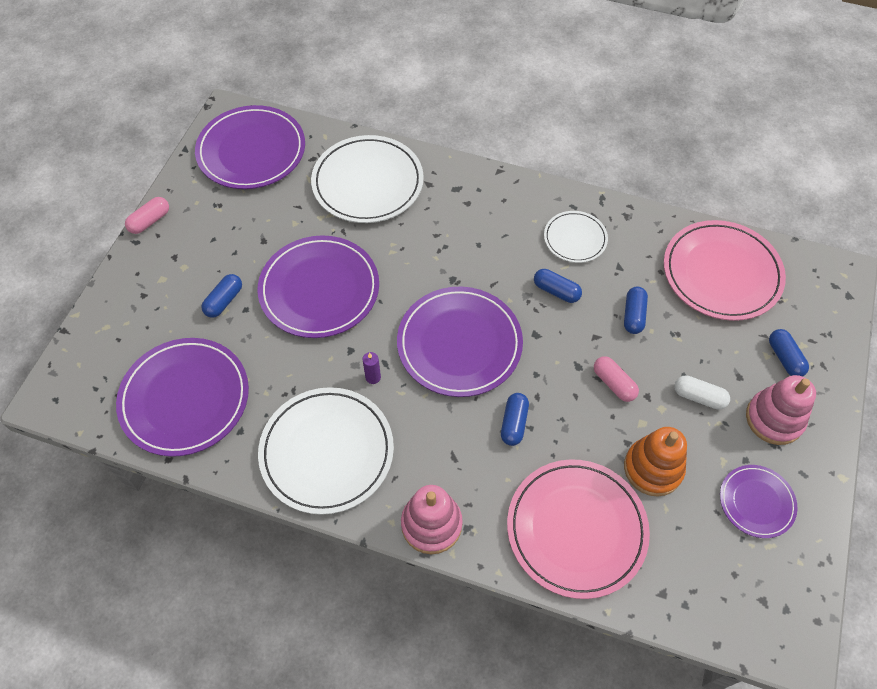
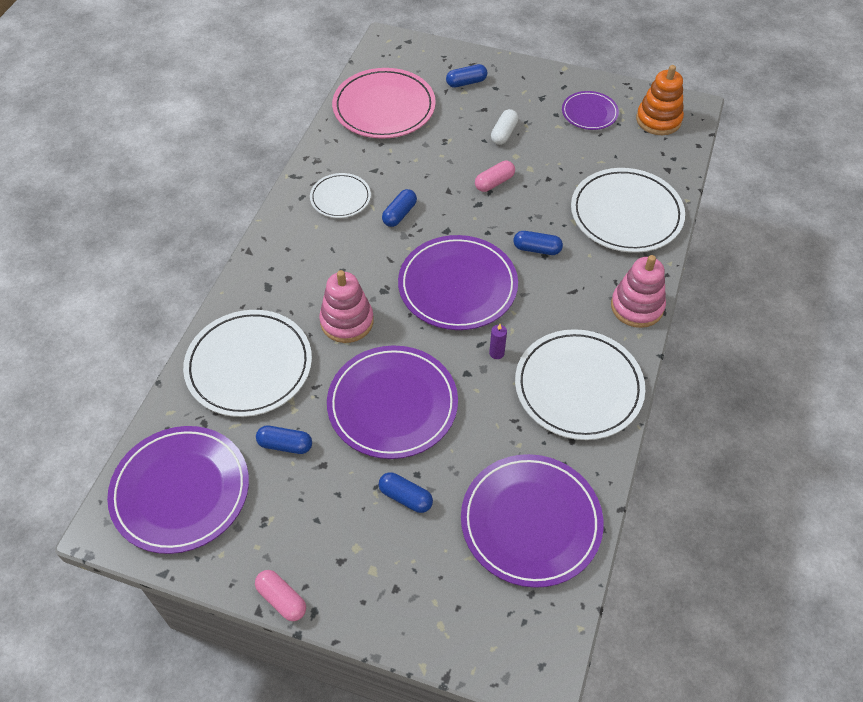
camera: 90 degrees left, 5 degrees down
pink plate [507,459,650,599] -> white plate [571,168,685,253]
blue capsule [624,287,648,334] -> blue capsule moved to [256,426,312,454]
orange stacking toy [624,427,687,497] -> orange stacking toy moved to [636,65,684,135]
pink stacking toy [746,375,816,445] -> pink stacking toy moved to [319,270,374,343]

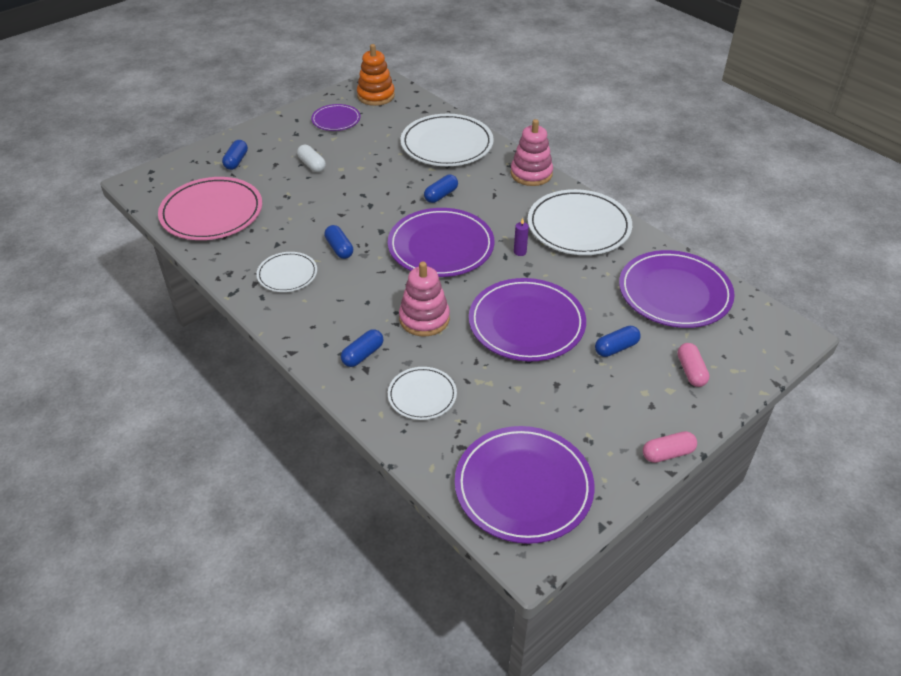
camera: 60 degrees left, 10 degrees down
white plate [183,310,312,417] -> white plate [388,367,457,420], size x0.55
blue capsule [256,426,312,454] -> blue capsule moved to [341,329,383,367]
pink capsule [475,161,515,192] -> pink capsule moved to [677,343,710,387]

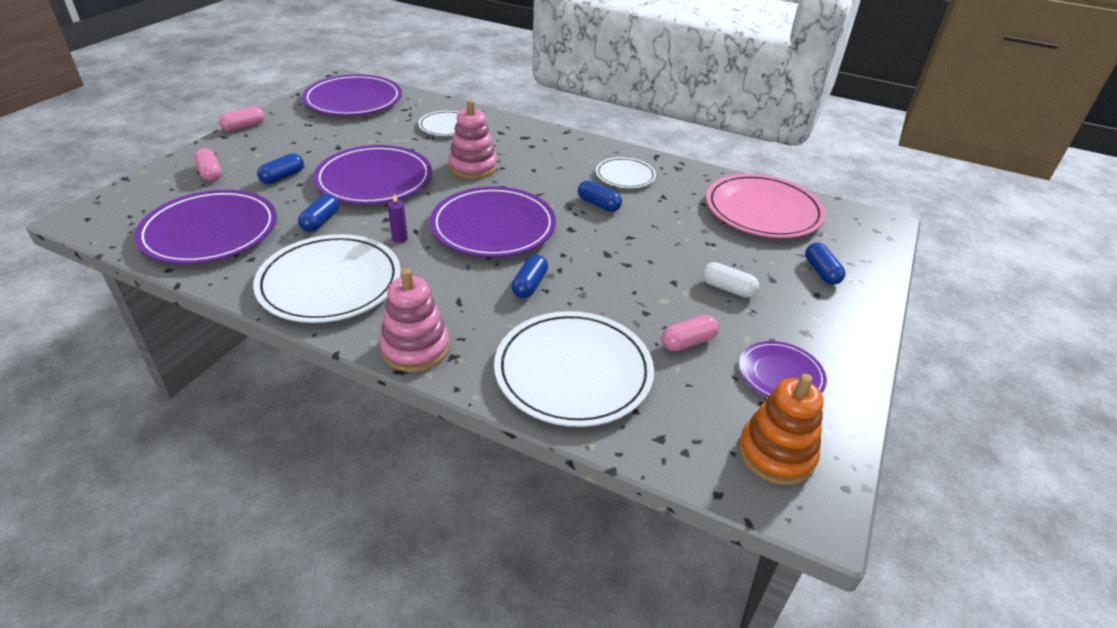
camera: 155 degrees right, 5 degrees down
blue capsule [341,329,383,367] -> blue capsule moved to [298,194,339,232]
none -> pink capsule [661,315,719,351]

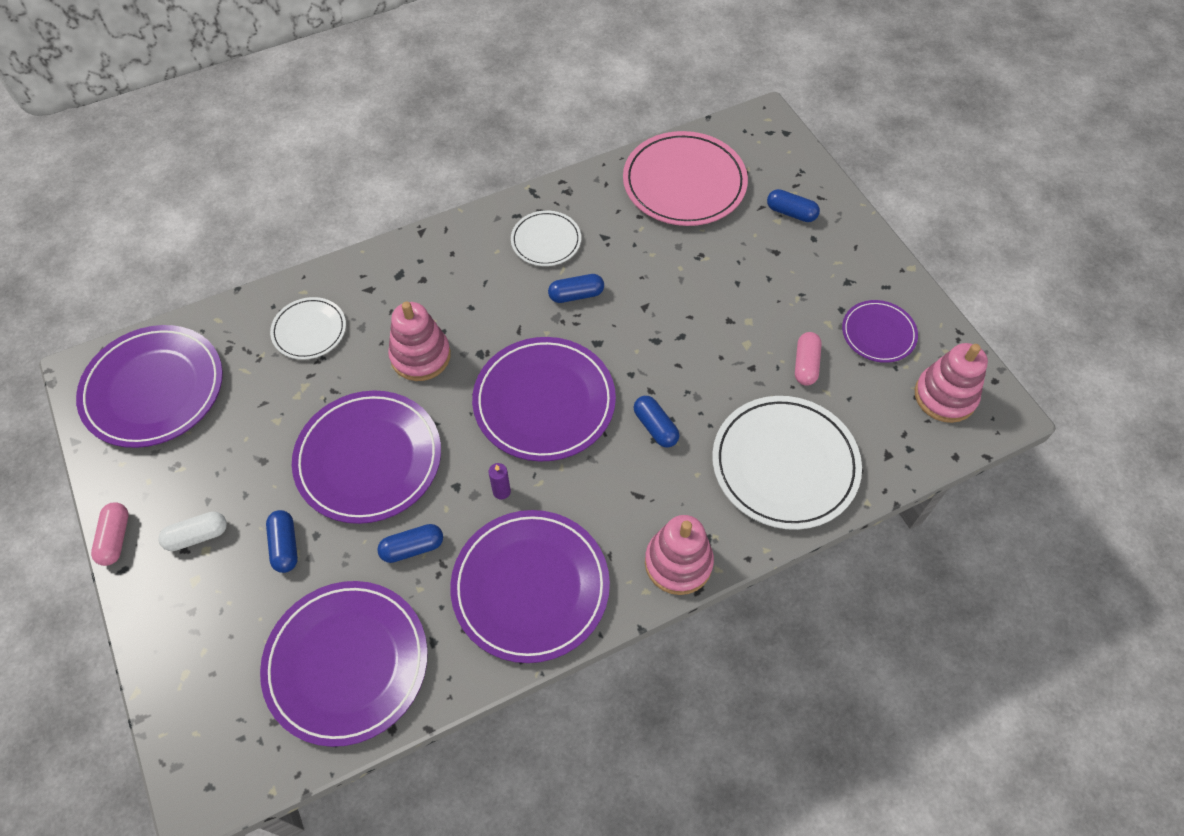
camera: 50 degrees left, 20 degrees up
pink capsule [194,148,221,181] -> none
white plate [253,234,401,323] -> purple plate [450,510,610,663]
blue capsule [298,194,339,232] -> blue capsule turned 75 degrees counterclockwise [377,524,443,563]
white capsule [702,262,759,298] -> white capsule moved to [158,511,227,551]
orange stacking toy [739,374,824,485] -> pink stacking toy [915,343,988,423]

